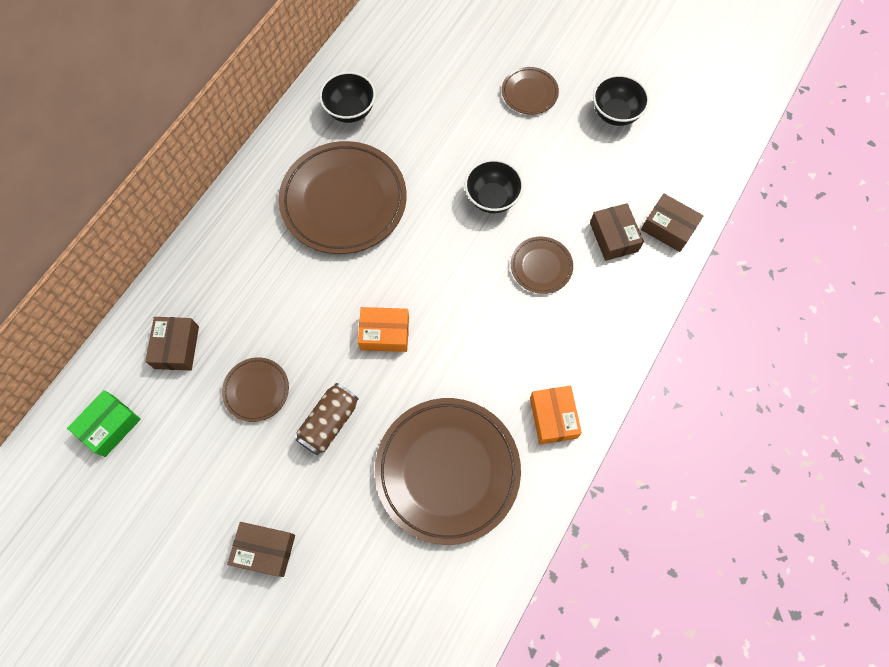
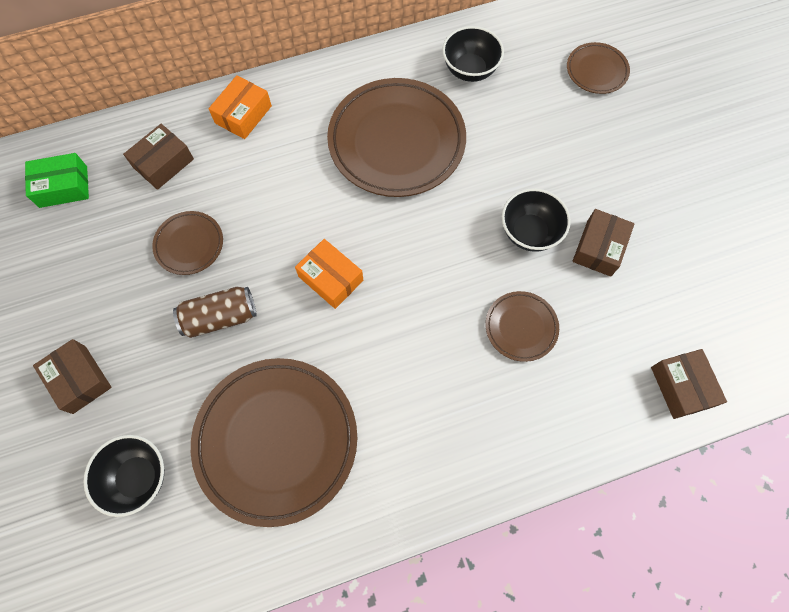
camera: 40 degrees right, 0 degrees up
brown plate [502,67,559,115] -> brown plate moved to [567,42,630,94]
orange box [530,386,582,444] -> orange box moved to [209,75,272,139]
brown box [590,203,644,261] -> brown box moved to [572,209,635,277]
black bowl [593,75,650,126] -> black bowl moved to [83,435,164,517]

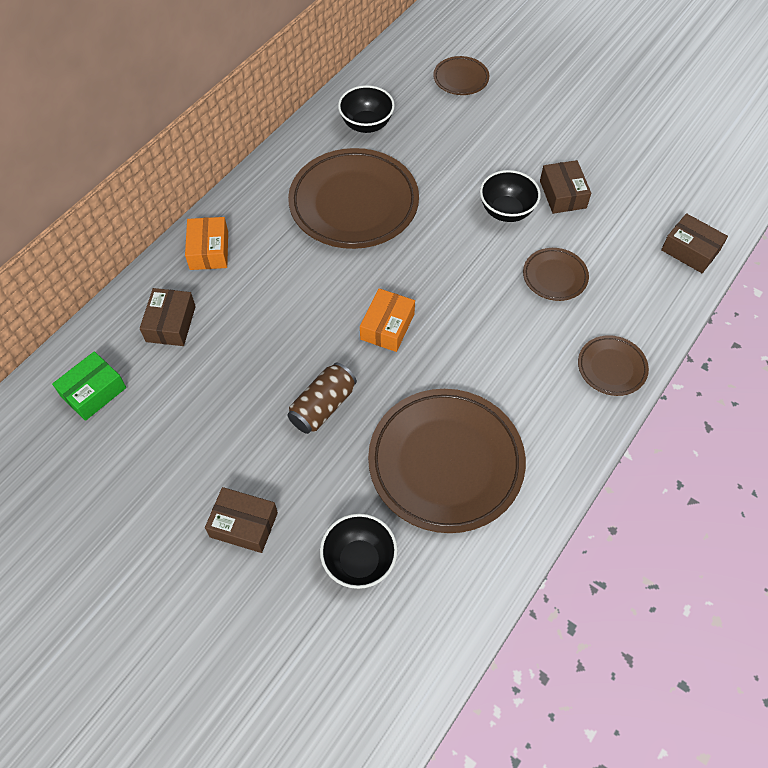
camera: 35 degrees left, 10 degrees down
brown plate [152,211,223,275] -> brown plate moved to [578,335,649,396]
orange box [295,239,363,309] -> orange box turned 75 degrees counterclockwise [360,288,415,352]

